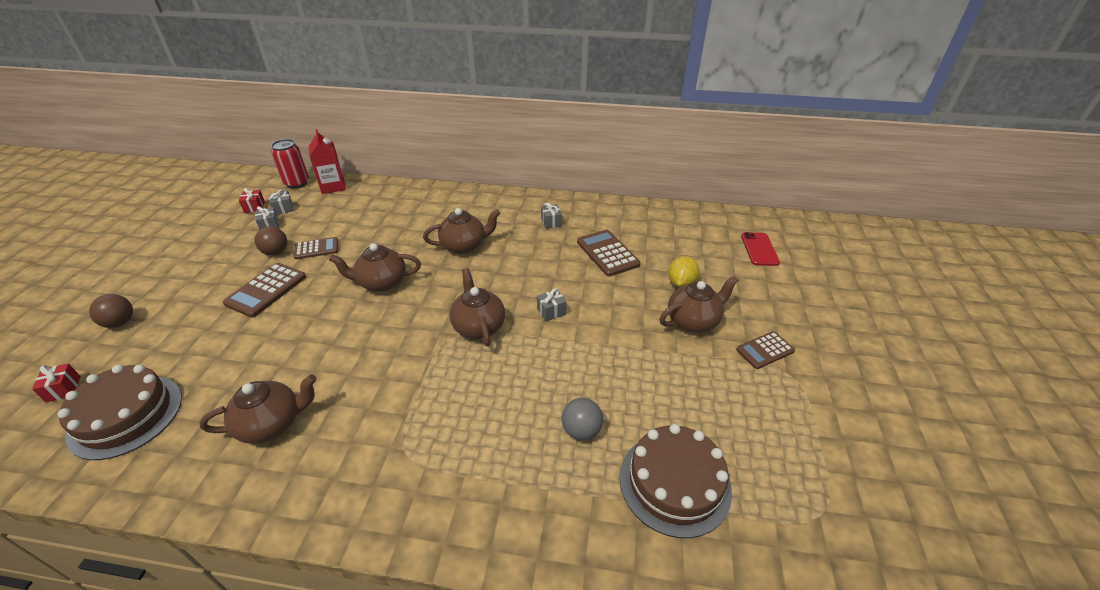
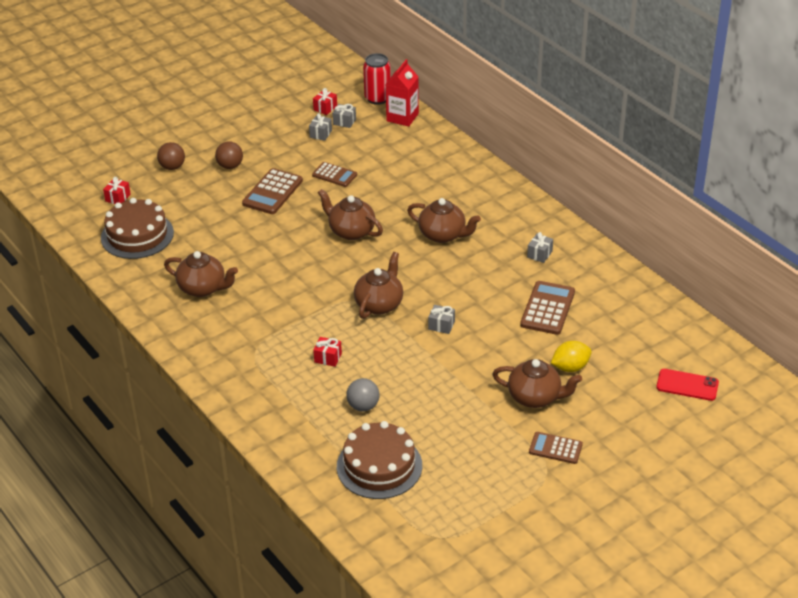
camera: 45 degrees right, 0 degrees up
brown calculator [223,263,306,318] -> brown calculator turned 45 degrees counterclockwise [242,168,303,214]
brown ball [255,226,287,256] -> brown ball moved to [215,141,243,169]
red phone [741,232,780,266] -> red phone turned 60 degrees clockwise [656,369,719,401]
none -> red gift [313,337,342,367]

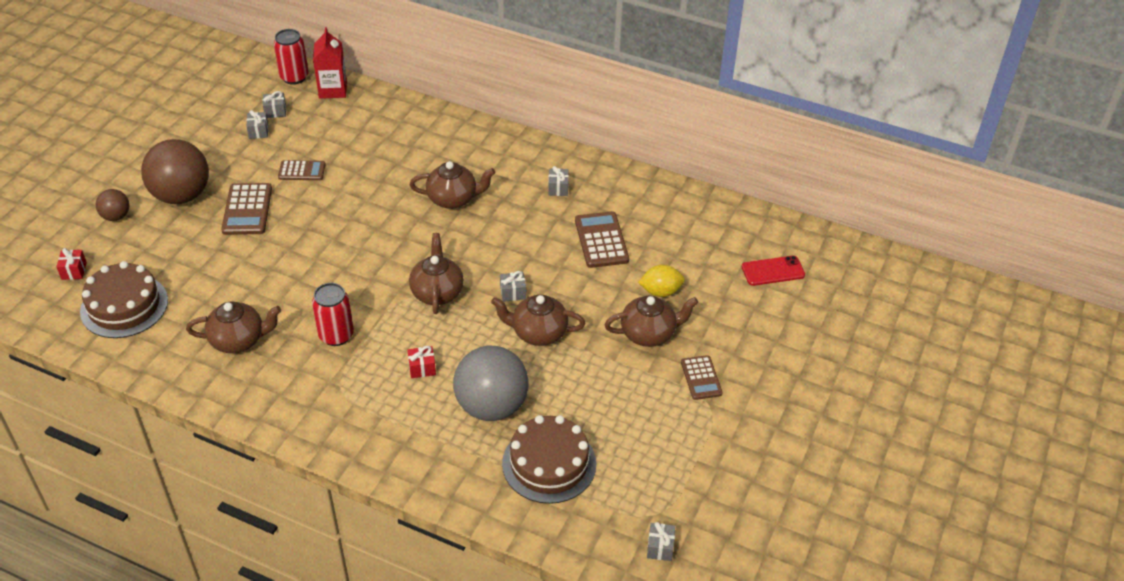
camera: 30 degrees left, 5 degrees up
brown ball [215,141,243,169] -> brown ball [141,139,209,204], size x2.04
red gift [313,88,337,115] -> none
brown teapot [318,189,383,240] -> brown teapot moved to [491,295,585,346]
grey ball [346,378,380,412] -> grey ball [453,346,529,421], size x2.04
brown calculator [529,432,583,464] -> brown calculator turned 90 degrees counterclockwise [681,355,723,400]
yellow lemon [551,341,592,372] -> yellow lemon turned 45 degrees clockwise [638,265,685,297]
none -> red can [312,283,354,346]
none -> grey gift [647,522,675,561]

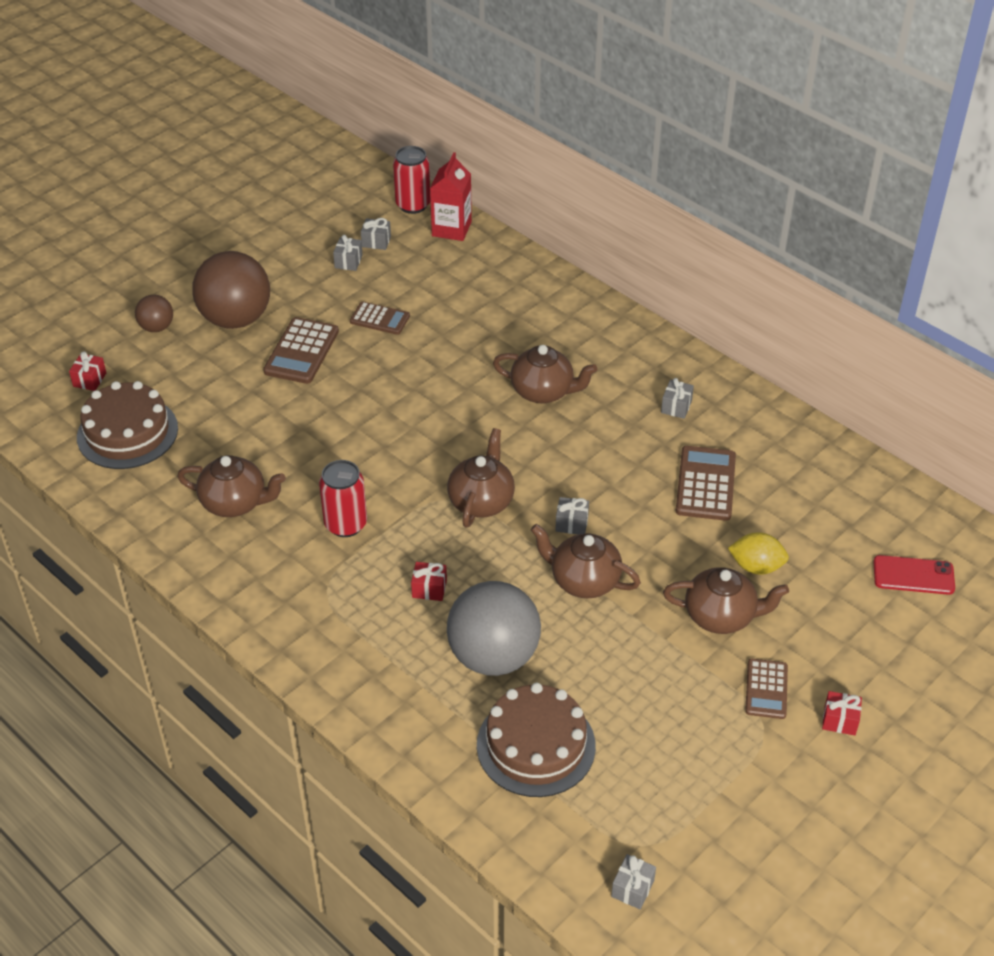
camera: 20 degrees right, 0 degrees up
none -> red gift [822,691,862,735]

